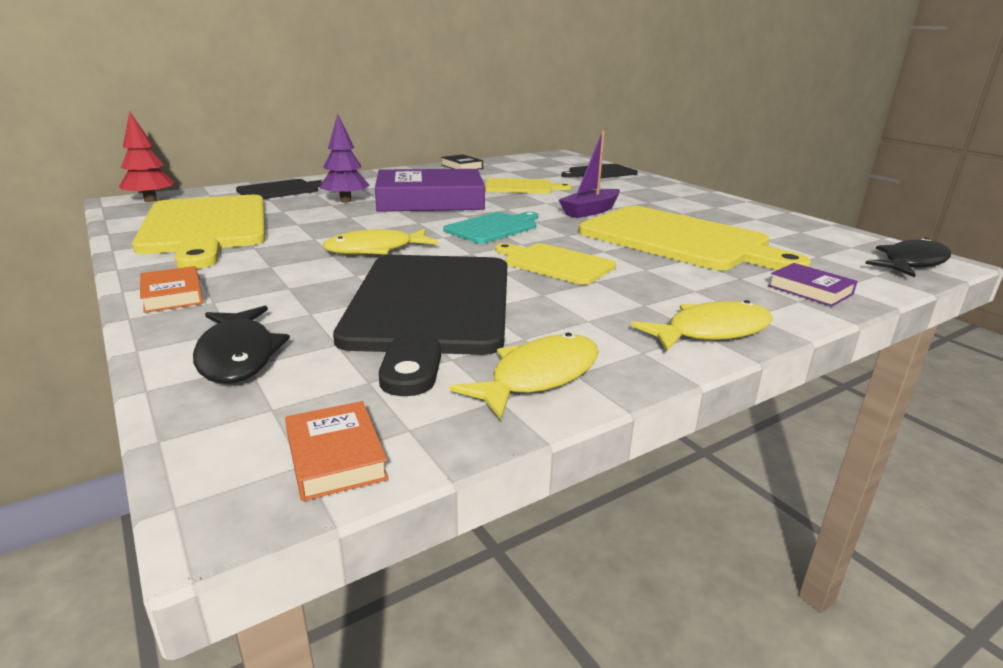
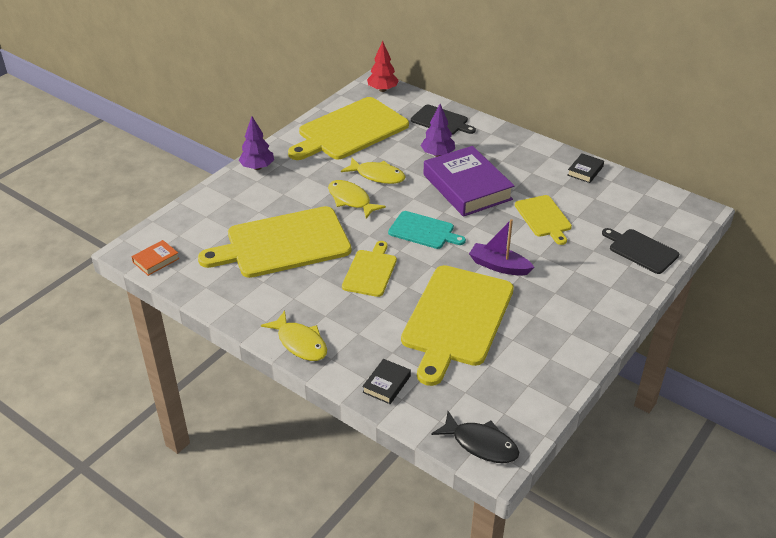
camera: 70 degrees right, 15 degrees up
orange book [140,266,203,313] -> purple tree [239,117,274,170]
black fish [193,306,290,384] -> none
black cutting board [333,255,507,396] -> yellow cutting board [198,206,351,278]
yellow fish [449,333,599,420] -> yellow fish moved to [341,158,406,184]
purple book [768,263,858,307] -> black book [362,359,411,404]

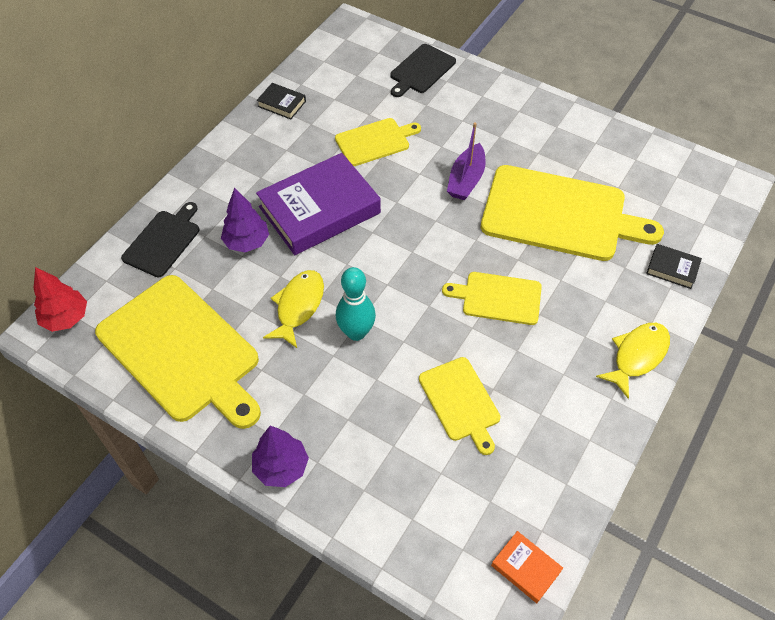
camera: 95 degrees left, 15 degrees up
yellow cutting board [198,206,351,278] -> yellow cutting board [419,357,501,455], size x0.52
yellow fish [328,180,386,219] -> turquoise bowling pin [336,267,376,341]
turquoise cutting board [388,211,466,249] -> none
black fish [431,411,519,463] -> none

